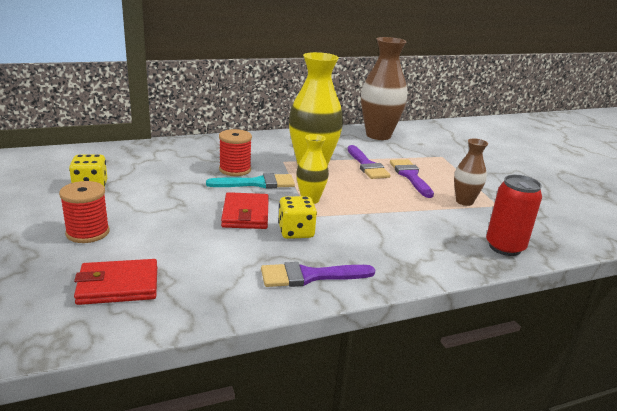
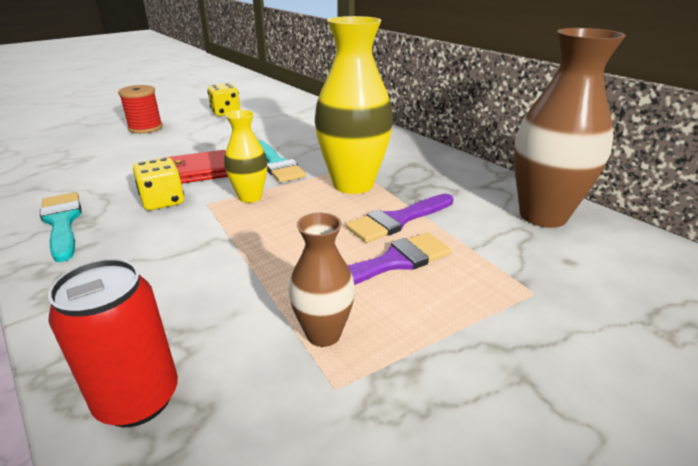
camera: 75 degrees right, 5 degrees up
red wallet [74,259,157,305] -> none
red spool [219,129,252,176] -> none
purple brush [261,262,375,287] -> turquoise brush [40,192,82,262]

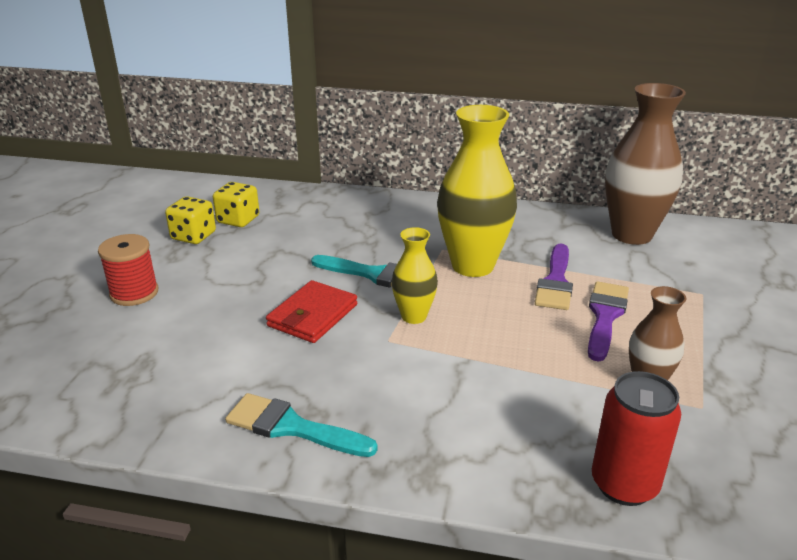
camera: 40 degrees left, 0 degrees up
yellow dice [133,158,184,210] -> yellow dice moved to [213,182,260,227]

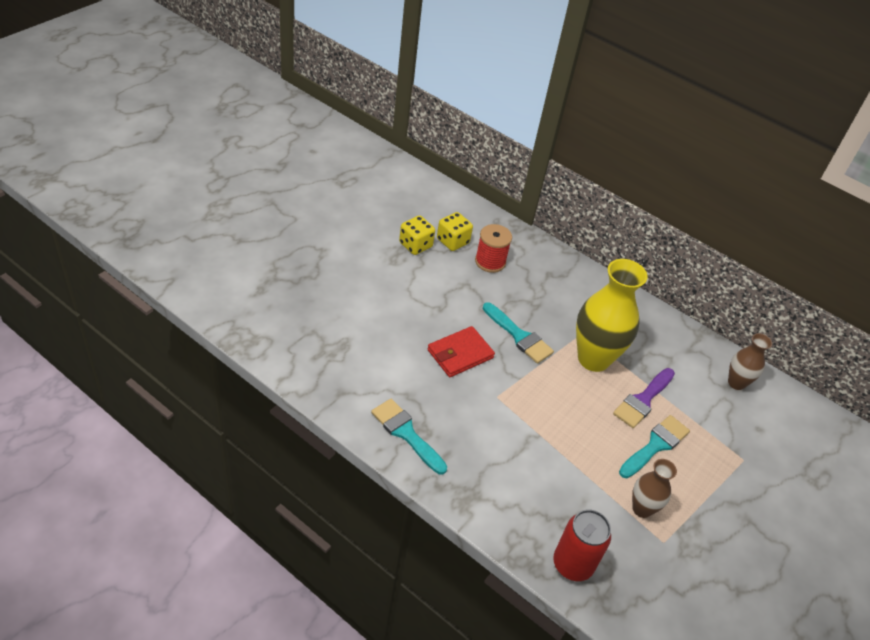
camera: 20 degrees right, 15 degrees up
red spool [98,234,158,306] -> red spool moved to [475,224,512,273]
yellow vase [392,227,438,324] -> none
purple brush [588,281,629,362] -> turquoise brush [619,415,690,478]
brown vase [605,83,686,245] -> brown vase [728,333,772,390], size x0.53

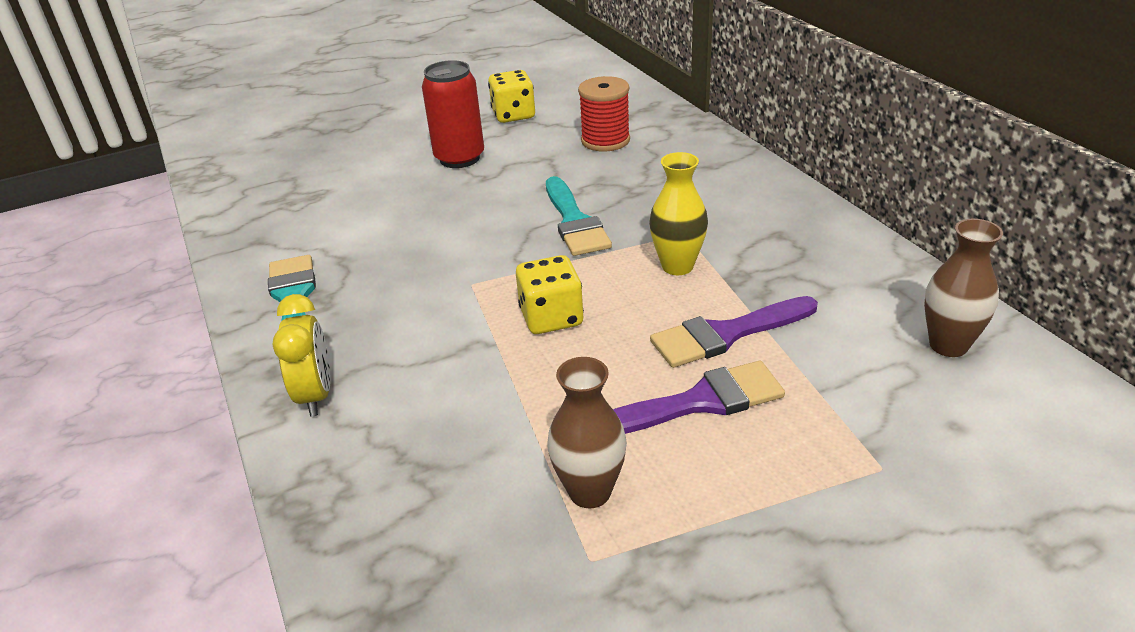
camera: 35 degrees right, 10 degrees down
red wallet [428,326,495,377] -> none
yellow dice [437,212,473,251] -> yellow dice moved to [516,255,584,334]
red can [553,509,611,581] -> red can moved to [422,60,484,168]
yellow vase [576,259,647,372] -> yellow vase [649,152,708,275], size x0.53
turquoise brush [619,415,690,478] -> purple brush [613,361,785,434]
none -> yellow clock [273,294,331,417]

